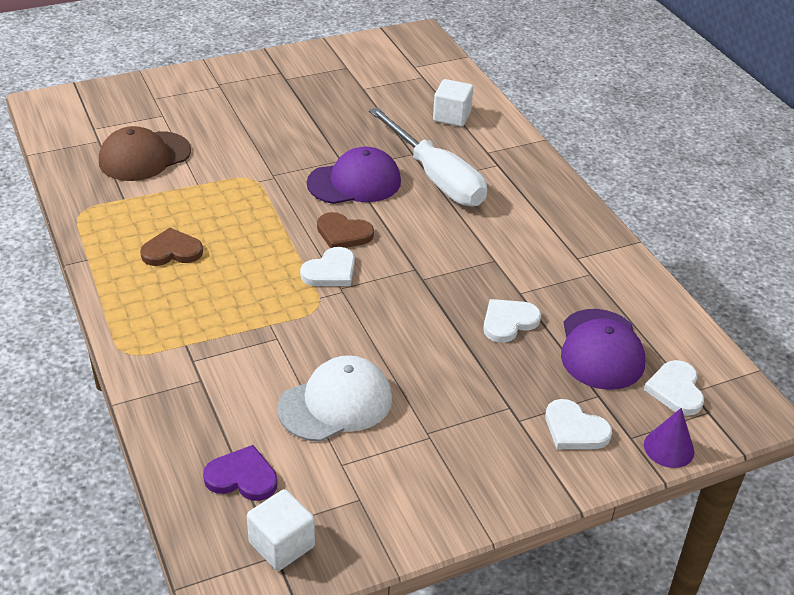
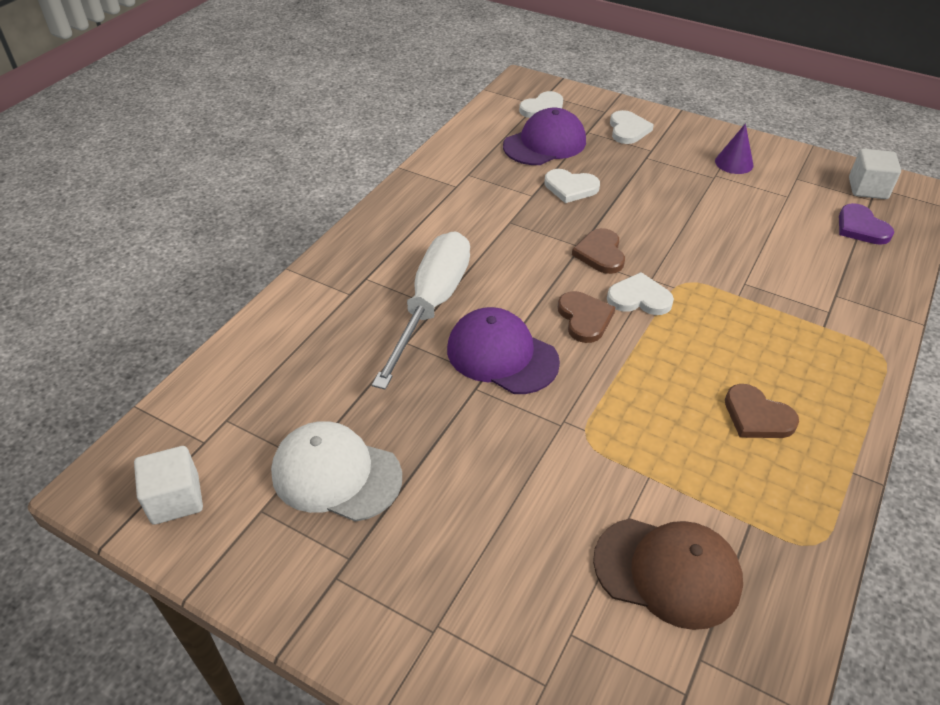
camera: 125 degrees left, 5 degrees up
white cap [277,355,392,442] -> white cap moved to [271,421,402,522]
white cube [433,79,473,127] -> white cube moved to [134,446,203,525]
purple cone [644,408,695,468] -> purple cone moved to [715,123,754,174]
none -> brown heart [572,228,625,274]

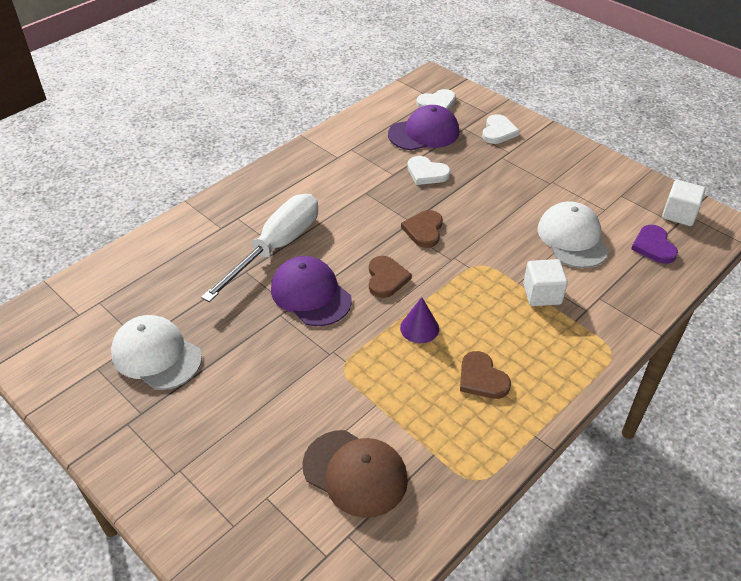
camera: 15 degrees right, 0 degrees up
white cube [134,446,203,525] -> white cube moved to [523,259,568,306]
white heart [607,272,674,315] -> none
purple cone [715,123,754,174] -> purple cone moved to [400,297,439,343]
none -> white cap [538,201,609,268]

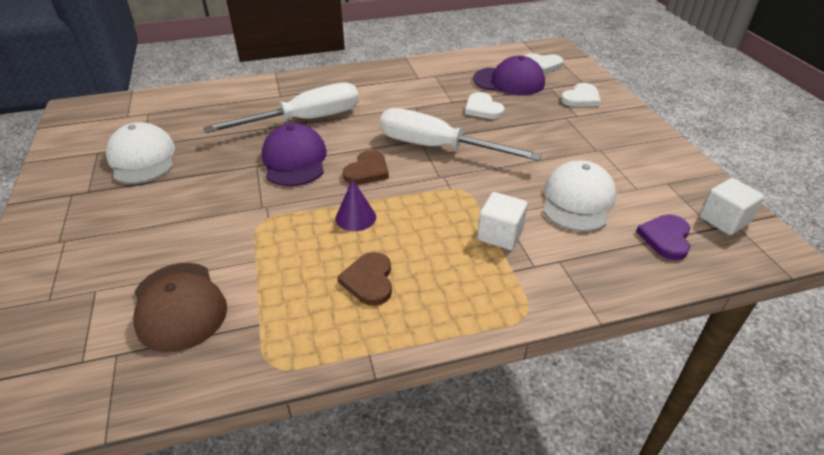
camera: 30 degrees right, 5 degrees down
brown heart [401,210,443,248] -> white screwdriver [380,108,542,161]

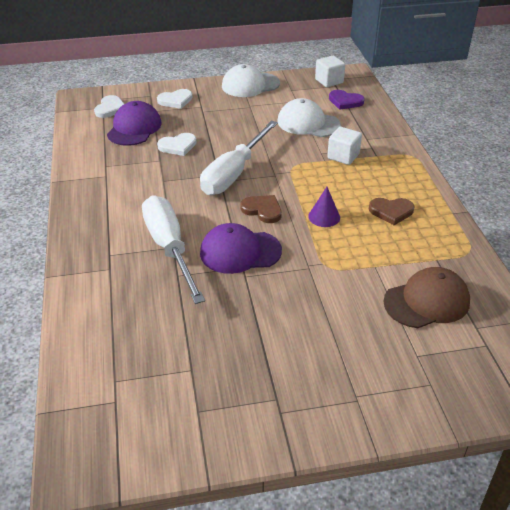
camera: 85 degrees left, 0 degrees up
white cap [106,122,175,184] -> white cap moved to [222,64,280,97]
white heart [561,83,601,107] -> white heart turned 105 degrees clockwise [157,89,192,109]

